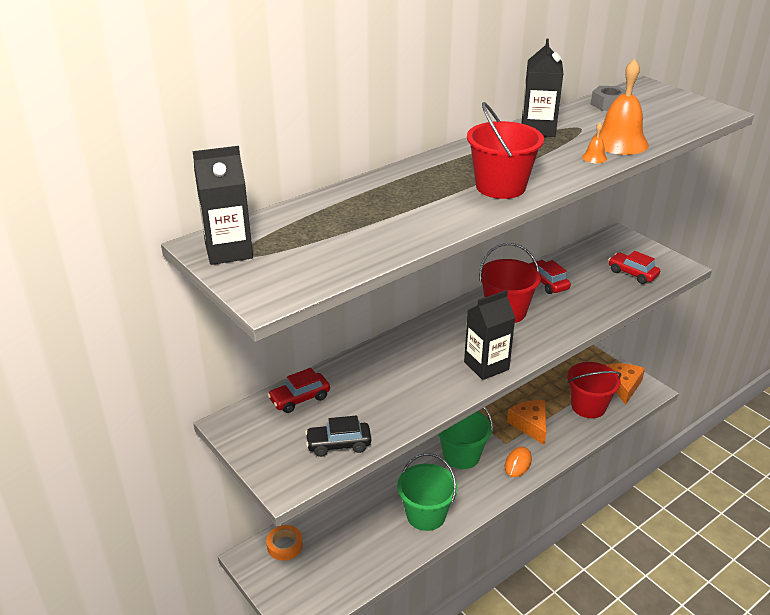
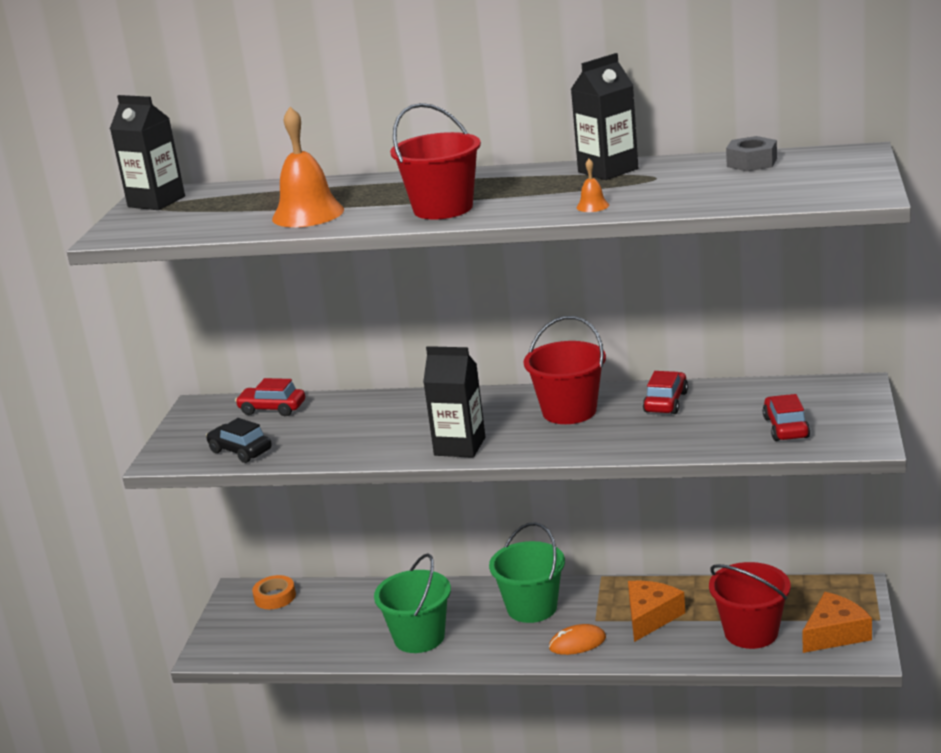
camera: 50 degrees right, 10 degrees down
orange bell [591,59,649,155] -> orange bell moved to [272,107,344,227]

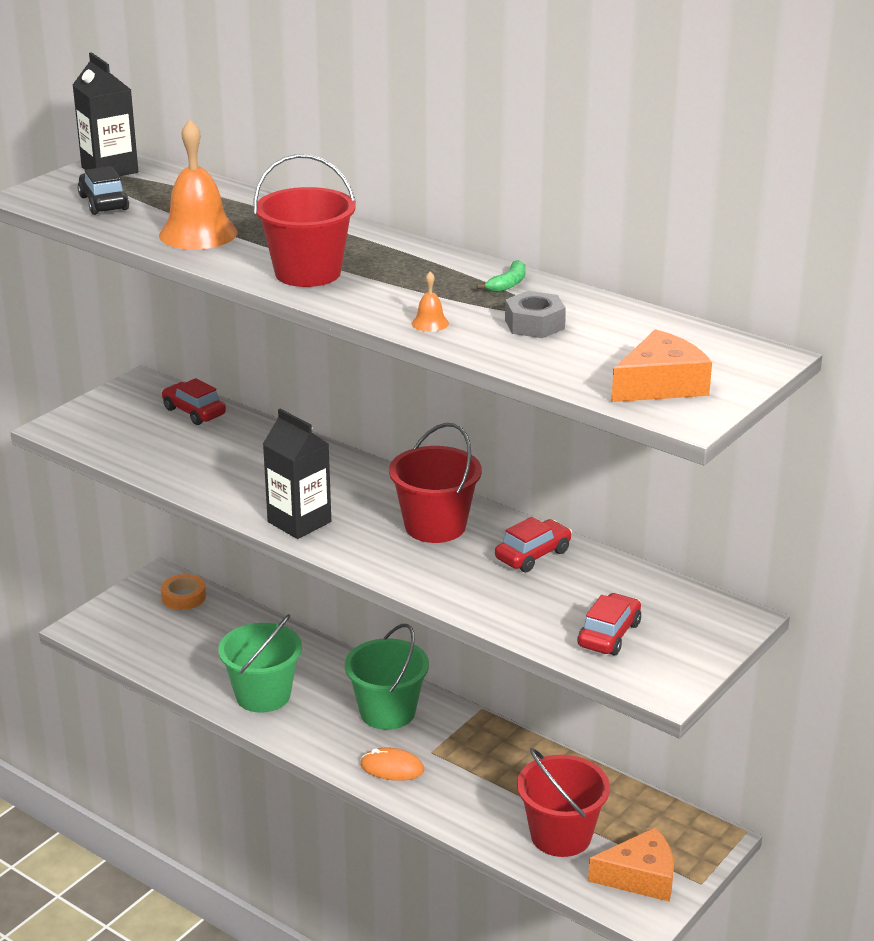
camera: 25 degrees right, 5 degrees up
black car [206,418,272,463] -> black car moved to [78,166,129,215]
black carton [571,53,638,180] -> green banana [477,260,526,292]
orange cheese [628,581,685,642] -> orange cheese moved to [612,329,712,402]
grey nut [726,136,777,171] -> grey nut moved to [505,291,566,338]

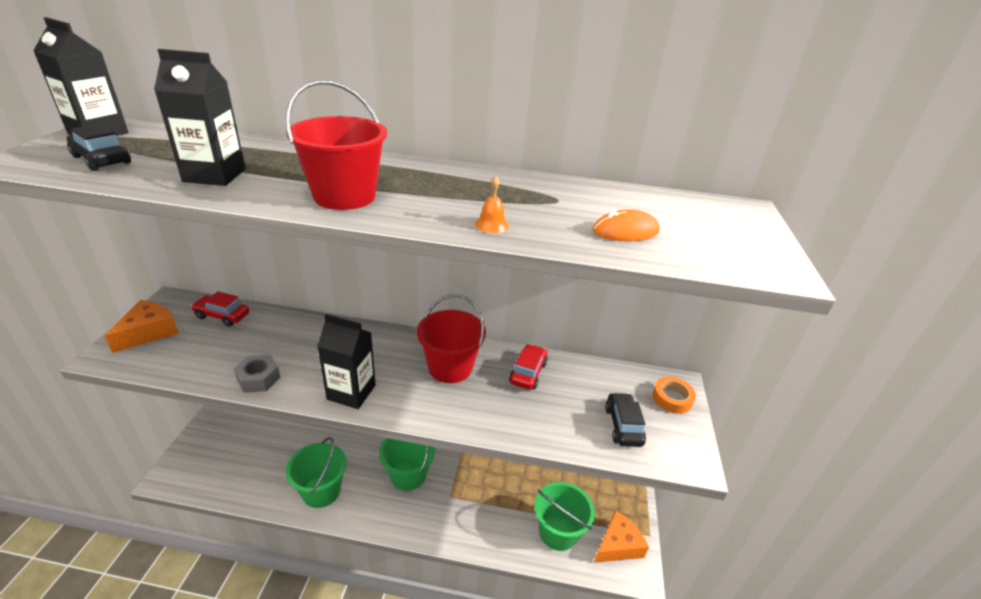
camera: 30 degrees left, 5 degrees up
orange bell [159,119,237,250] -> black carton [154,49,246,186]
orange tape [161,574,206,610] -> orange tape moved to [652,377,696,414]
orange mouse [360,748,424,781] -> orange mouse moved to [593,209,660,241]
green banana [477,260,526,292] -> none
grey nut [505,291,566,338] -> grey nut moved to [234,355,280,393]
red bucket [517,748,610,857] -> green bucket [534,482,595,551]
red car [578,593,641,655] -> black car [605,392,646,447]
orange cheese [612,329,712,402] -> orange cheese moved to [104,300,179,353]

